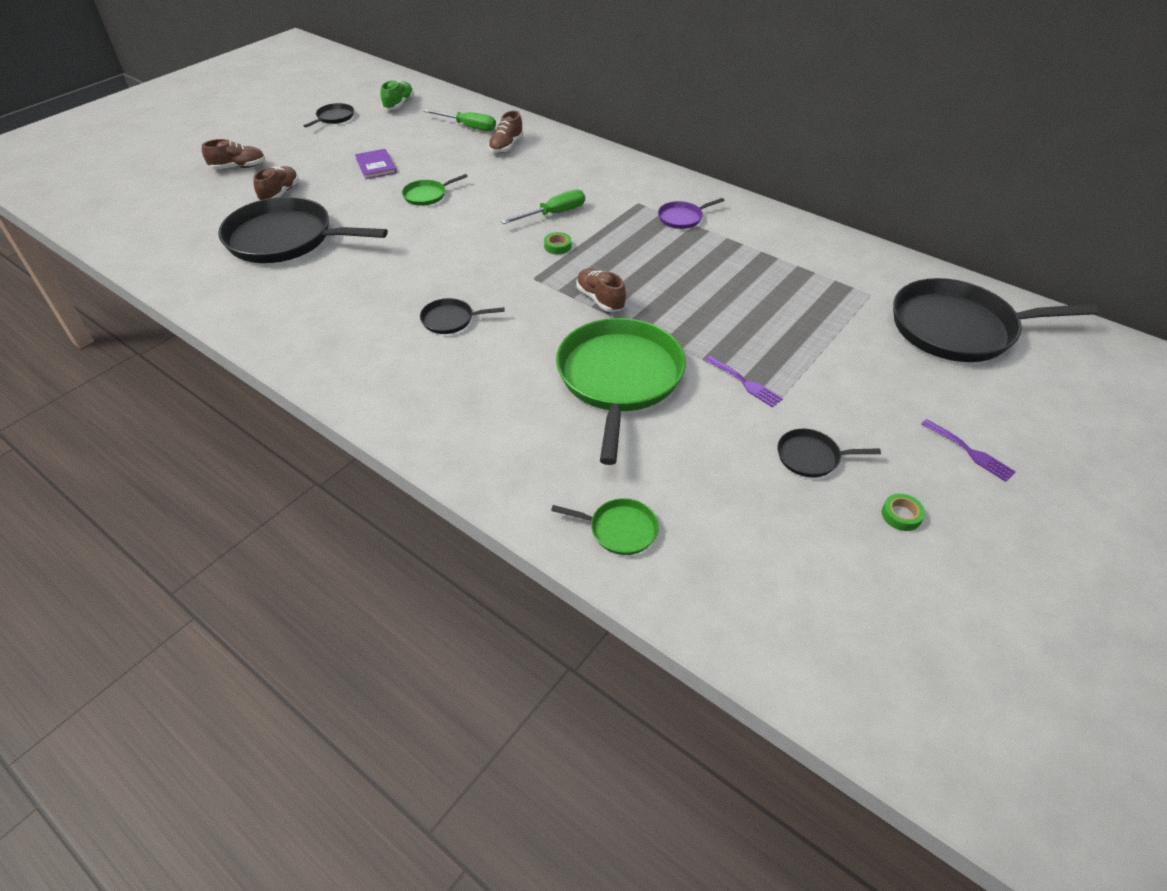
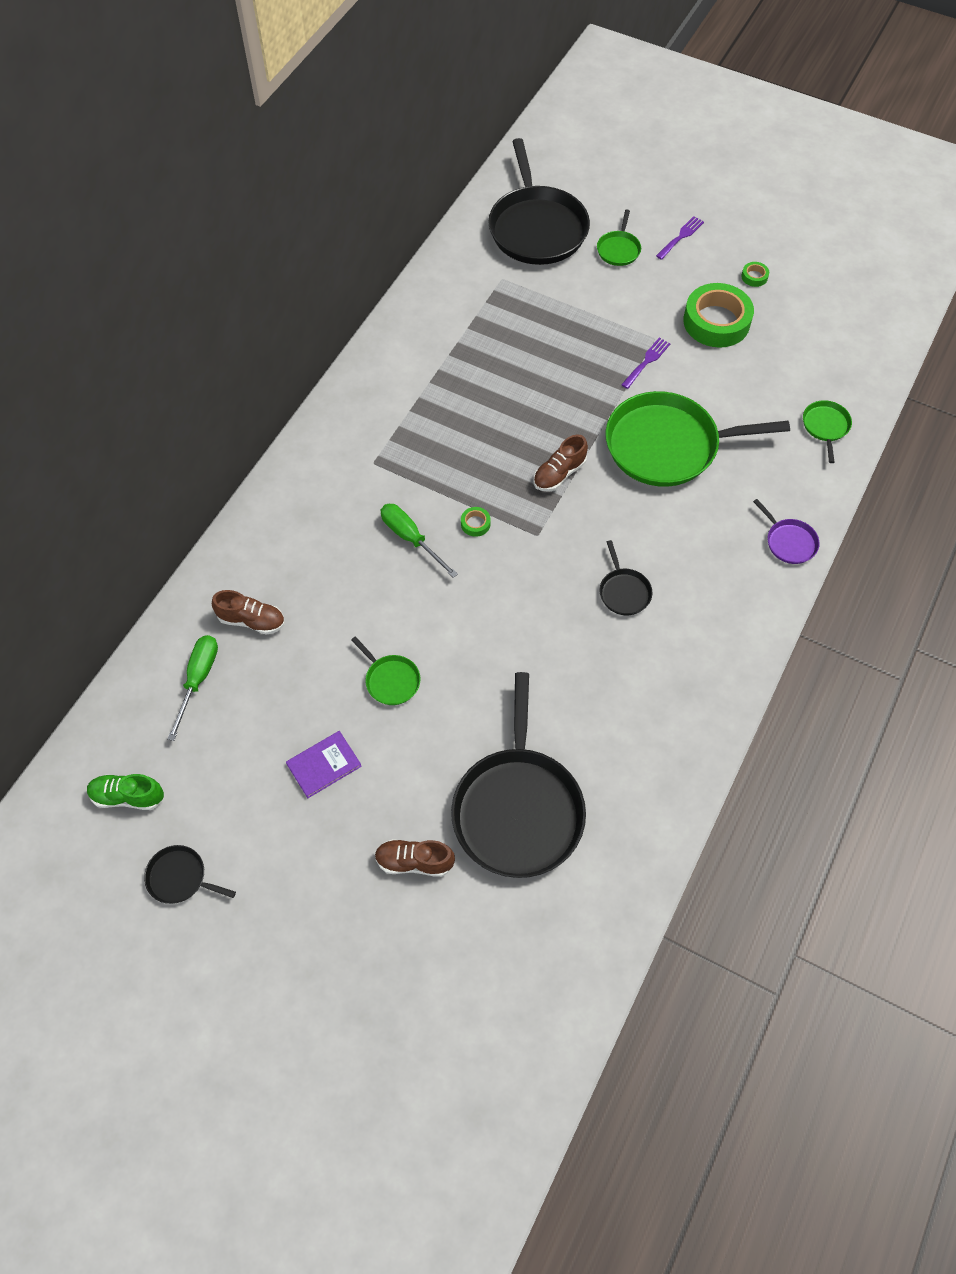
camera: 100 degrees left, 15 degrees up
brown shoe [202,139,265,169] -> none
purple pan [658,198,724,229] -> purple pan moved to [753,499,820,564]
black pan [777,429,881,477] -> green tape [683,283,754,348]
none -> green pan [597,210,641,266]

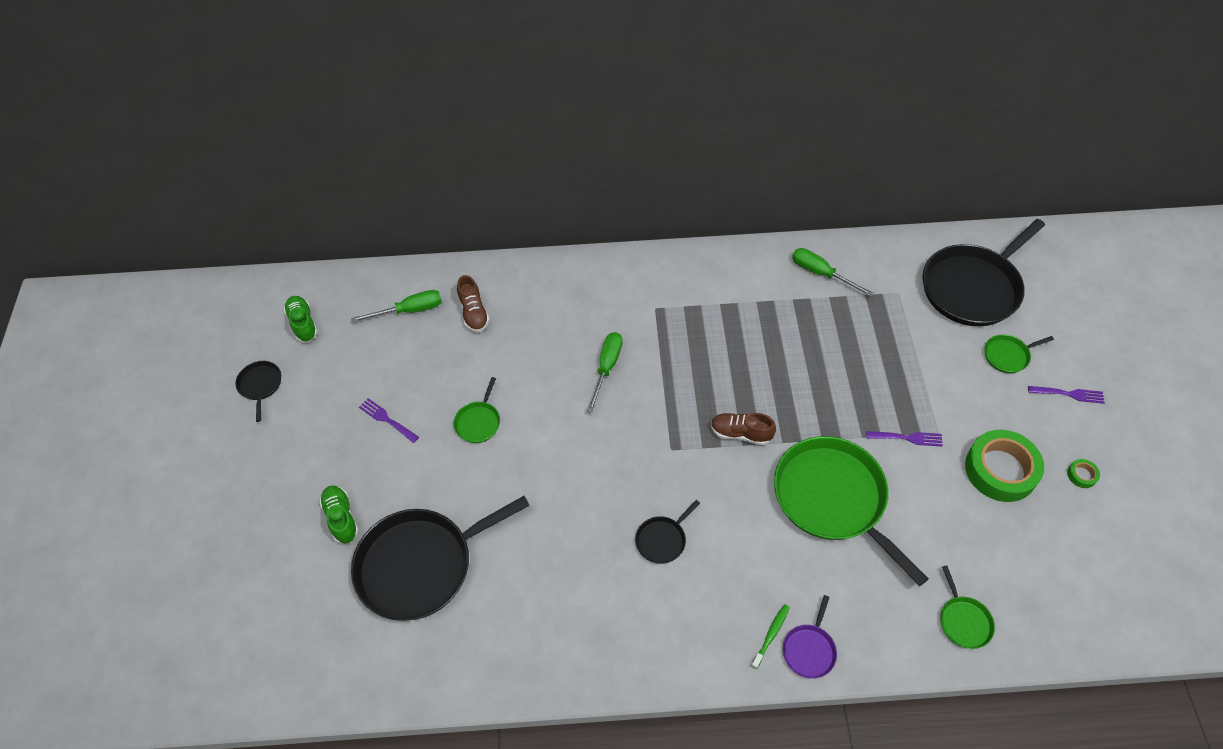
camera: 60 degrees right, 5 degrees down
purple book [286,731,362,798] -> purple fork [359,398,419,443]
brown shoe [375,839,455,877] -> green shoe [319,485,359,544]
green tape [461,507,491,537] -> none
green pan [803,400,852,463] -> green pan turned 105 degrees clockwise [940,565,995,649]
none -> green toothbrush [751,604,790,669]
none -> green screwdriver [792,248,873,297]

